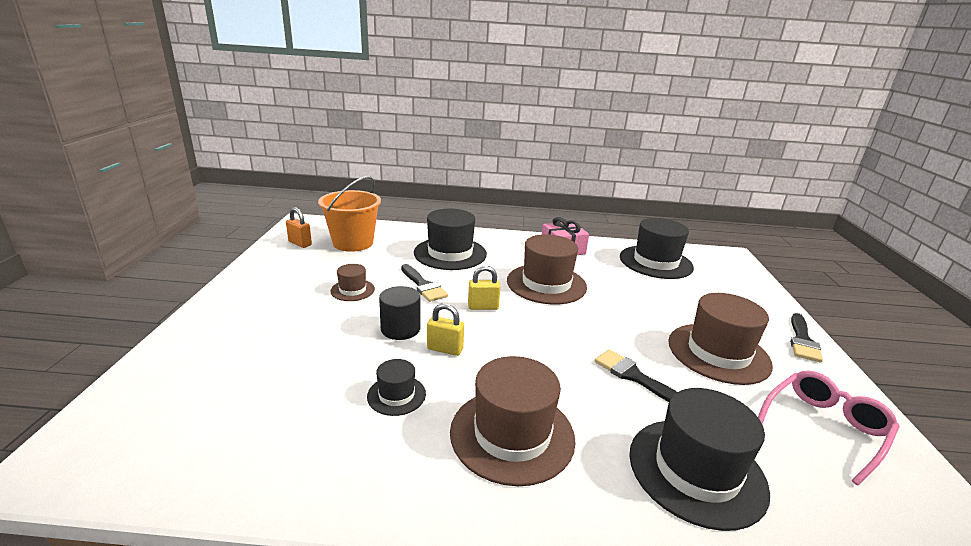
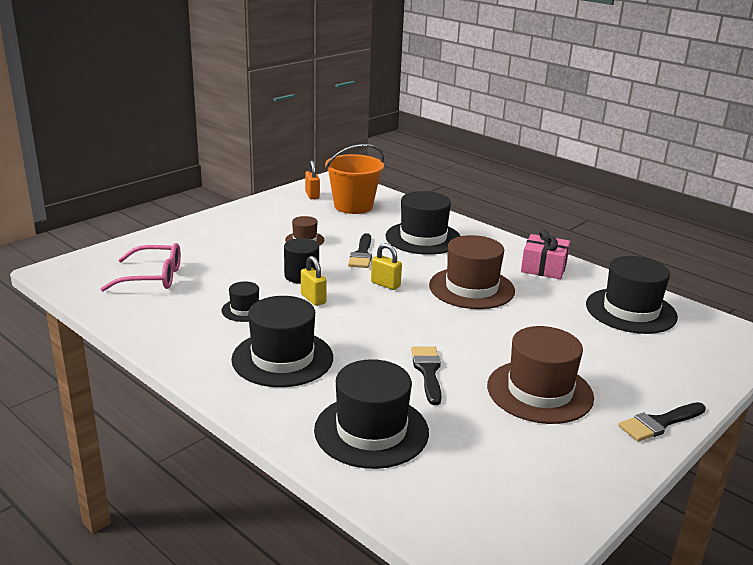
camera: 40 degrees right, 0 degrees up
brown hat [450,356,576,486] -> black hat [231,296,333,387]
pink glasses [758,371,900,485] -> pink glasses moved to [101,243,181,292]

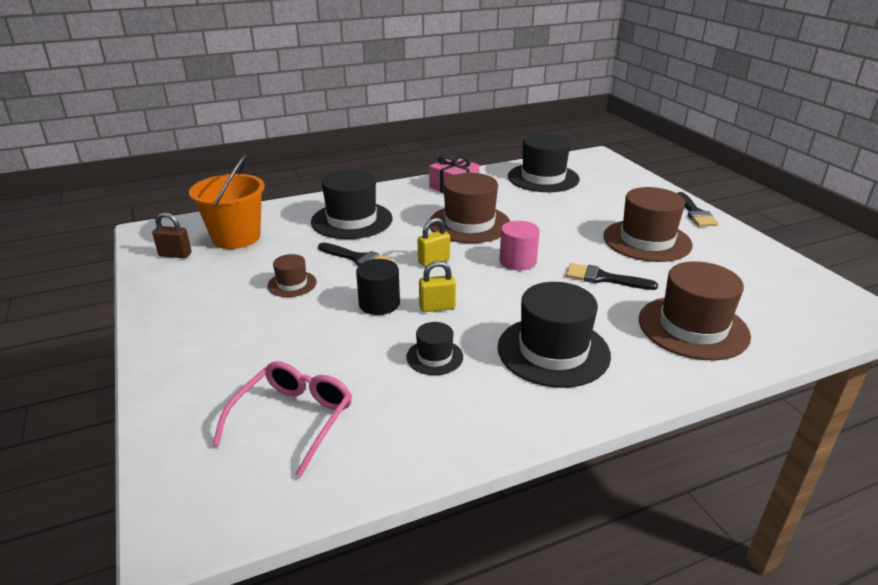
camera: 65 degrees left, 5 degrees up
orange padlock [305,161,320,199] -> brown padlock [152,212,191,258]
black hat [314,359,429,469] -> brown hat [639,261,751,361]
none -> pink cylinder [500,221,540,270]

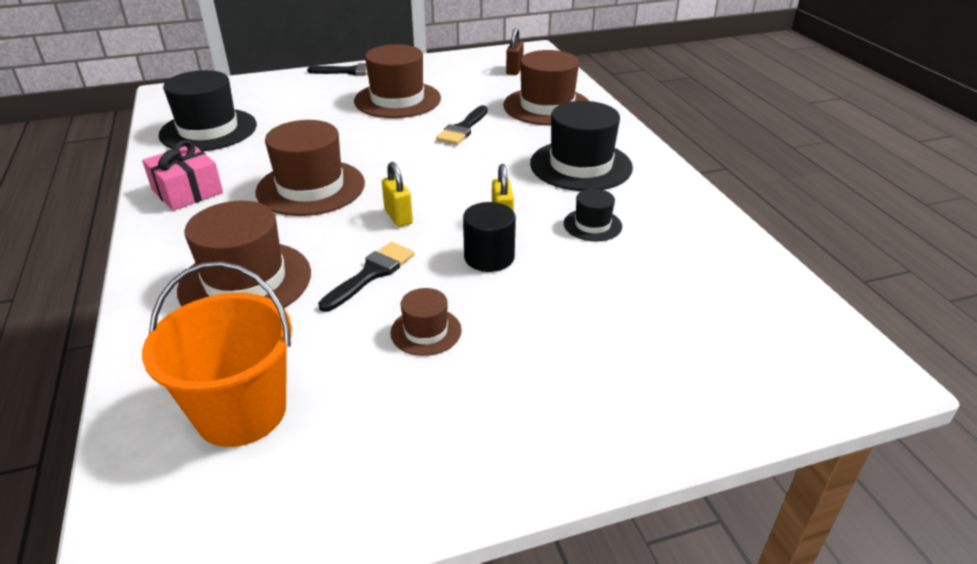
camera: 85 degrees left, 5 degrees up
brown padlock [152,212,191,258] -> brown padlock moved to [506,28,524,75]
pink glasses [212,361,352,477] -> none
black hat [311,170,392,239] -> brown hat [177,201,311,308]
pink cylinder [500,221,540,270] -> none

